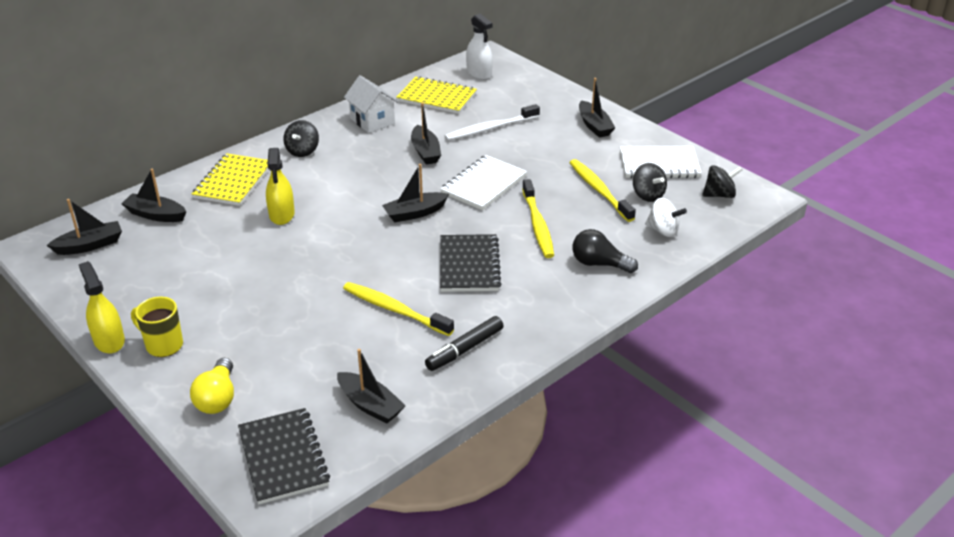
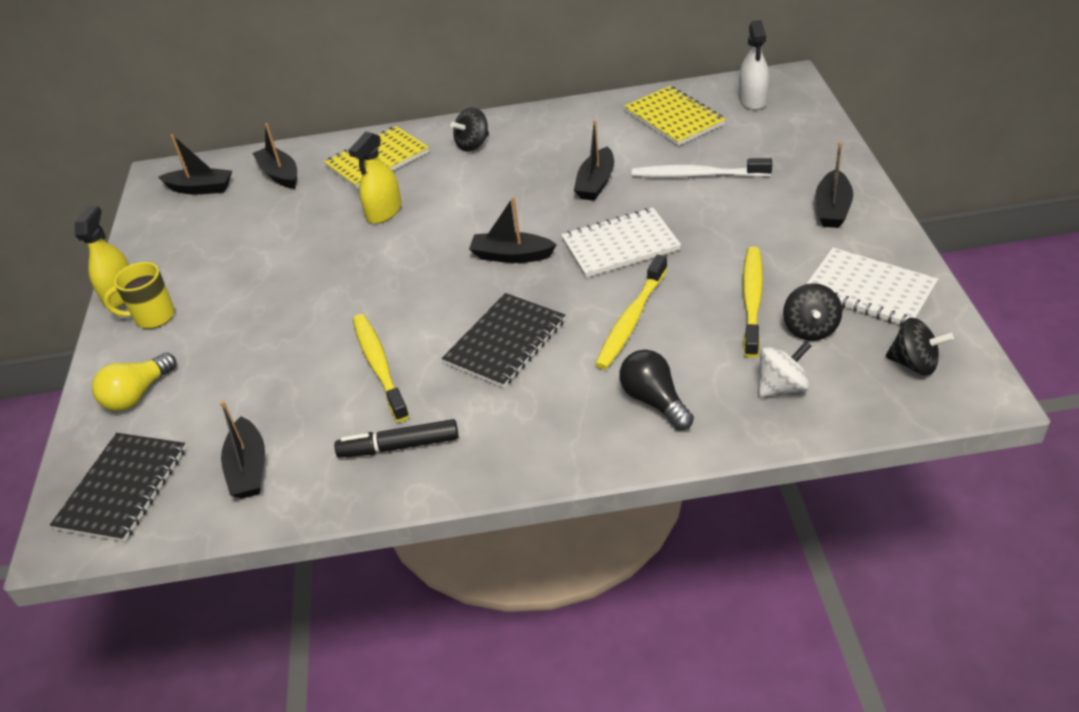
camera: 40 degrees right, 5 degrees up
yellow mug [131,297,183,357] -> yellow mug turned 75 degrees counterclockwise [103,262,175,329]
white house [344,75,398,133] -> none
white spinning top [645,198,687,237] -> white spinning top turned 90 degrees counterclockwise [758,341,811,397]

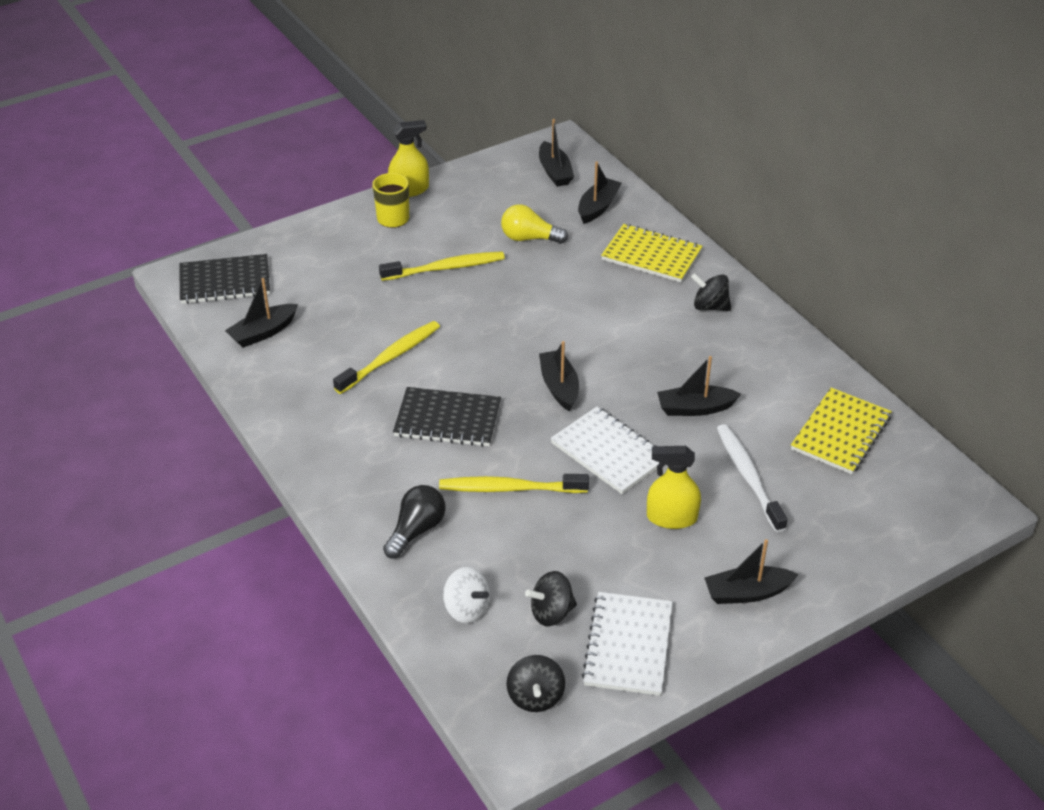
camera: 60 degrees right, 0 degrees up
yellow light bulb [92,353,176,411] -> yellow light bulb moved to [501,204,568,244]
black marker [334,419,458,458] -> none
yellow spray bottle [348,132,402,224] -> yellow spray bottle moved to [647,446,701,529]
white spray bottle [739,20,769,110] -> none
yellow toothbrush [743,247,763,358] -> yellow toothbrush moved to [379,251,505,281]

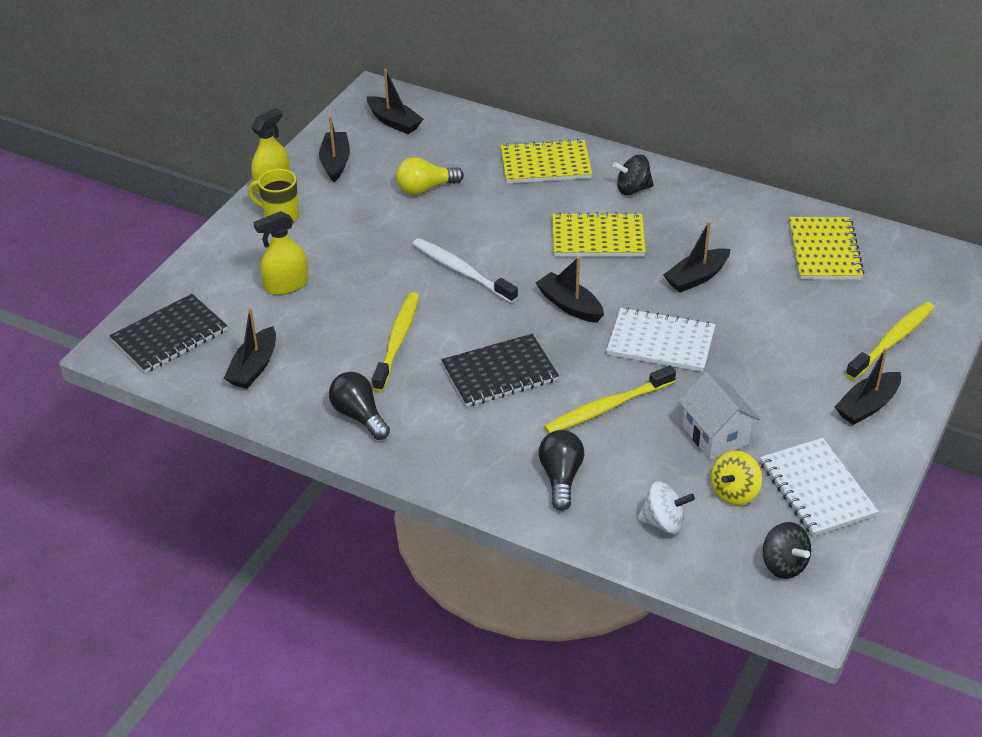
camera: 30 degrees left, 0 degrees up
yellow toothbrush [379,251,505,281] -> yellow toothbrush moved to [846,302,935,380]
black spinning top [525,571,577,627] -> yellow spinning top [711,451,762,505]
black boat [578,162,622,224] -> black boat moved to [319,116,350,182]
yellow spray bottle [647,446,701,529] -> yellow spray bottle moved to [253,211,308,295]
white toothbrush [717,424,788,532] -> white toothbrush moved to [412,238,518,303]
none -> black light bulb [329,372,390,440]
none -> yellow notebook [553,212,646,256]
none -> white house [678,372,760,460]

